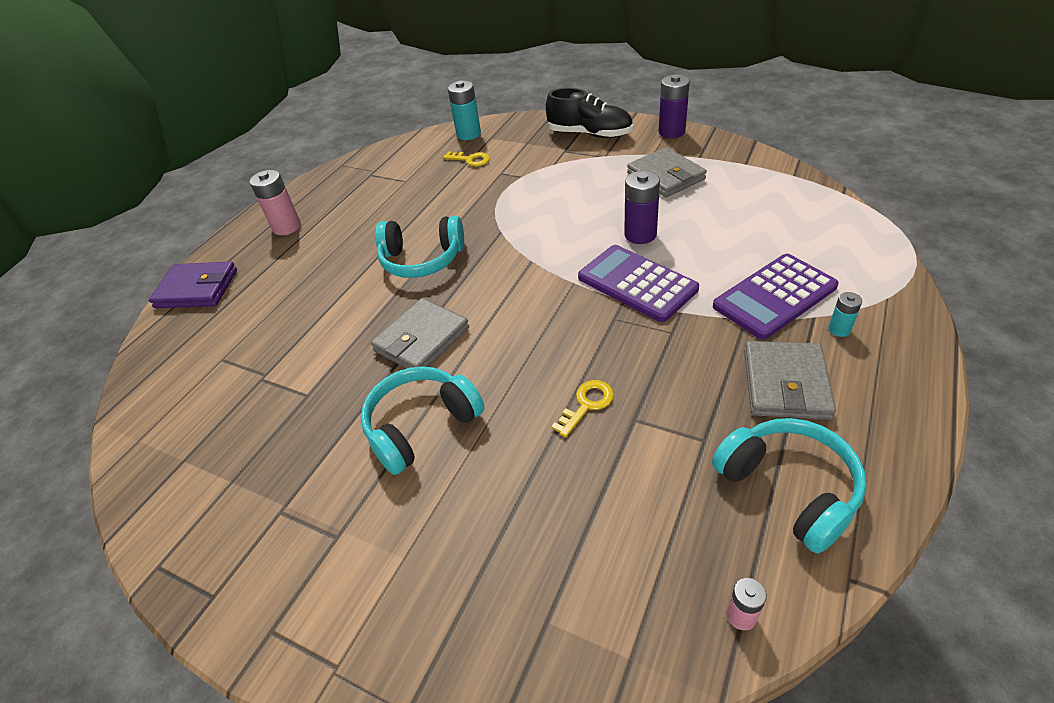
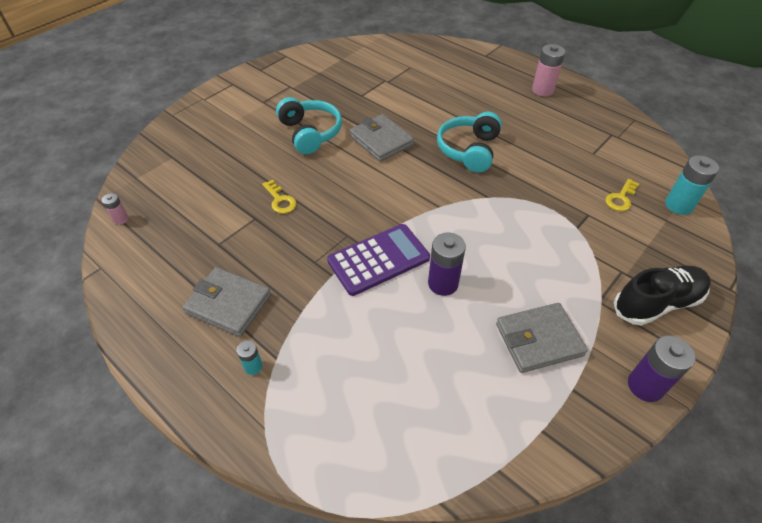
camera: 100 degrees right, 5 degrees up
purple wallet [149,262,237,308] -> none
black shoe [546,88,633,138] -> black shoe turned 150 degrees counterclockwise [613,265,711,326]
turquoise headphones [712,418,867,553] -> none
purple calculator [713,254,839,340] -> none

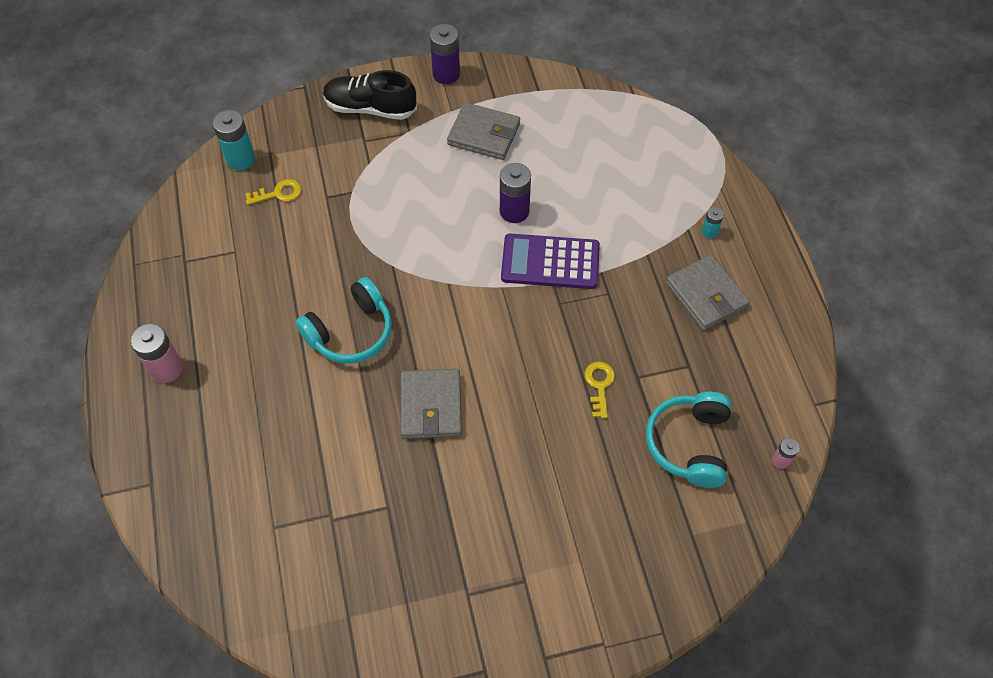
camera: 145 degrees left, 10 degrees up
turquoise headphones [276,97,342,154] -> turquoise headphones moved to [646,392,732,488]

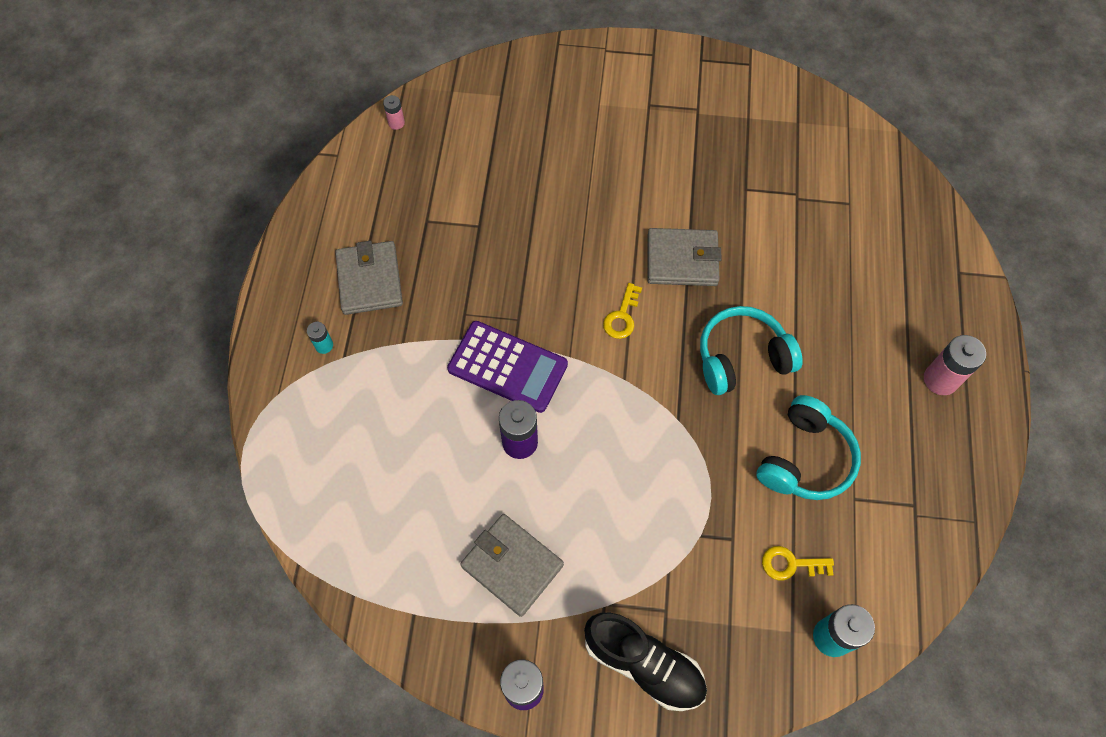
camera: 160 degrees left, 5 degrees up
grey wallet [401,369,462,439] -> grey wallet turned 75 degrees clockwise [648,228,722,286]
yellow key [584,362,615,418] -> yellow key moved to [603,283,642,339]
turquoise headphones [646,392,732,488] -> turquoise headphones moved to [756,395,861,500]

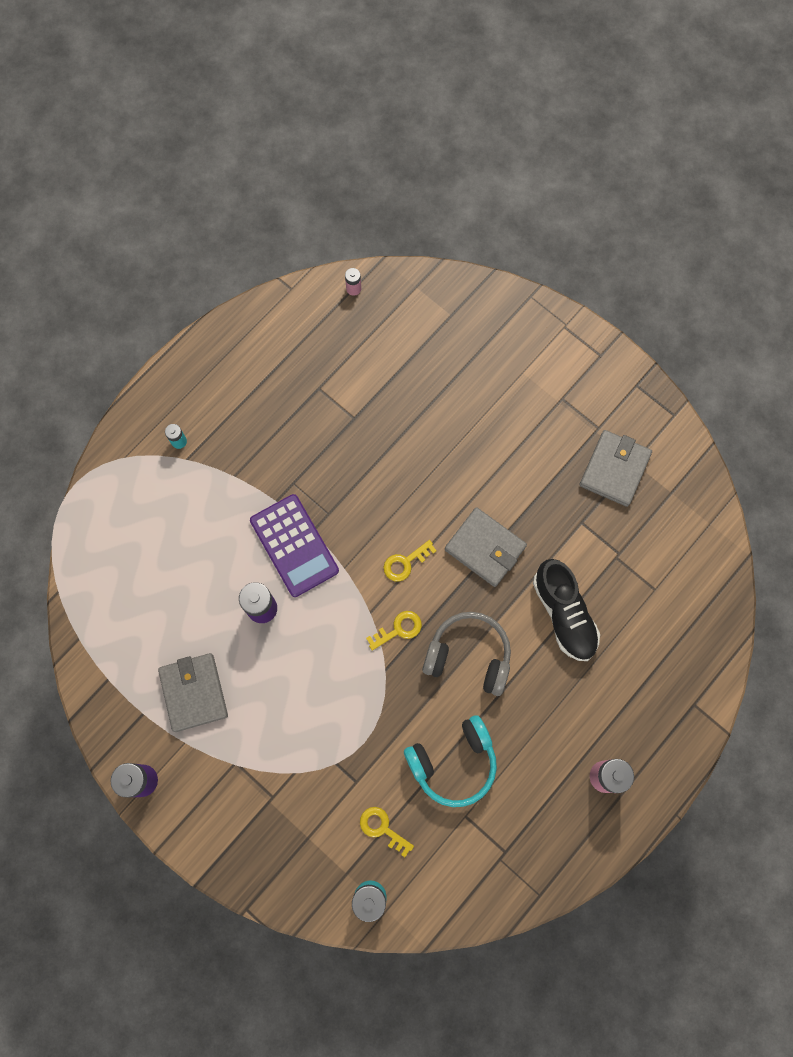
camera: 35 degrees right, 10 degrees up
grey wallet [335,241,403,315] -> grey wallet moved to [580,430,652,507]
black shoe [584,612,707,711] -> black shoe moved to [533,559,600,661]
turquoise headphones [700,306,803,395] -> grey headphones [422,612,511,696]
none -> yellow key [366,611,422,651]

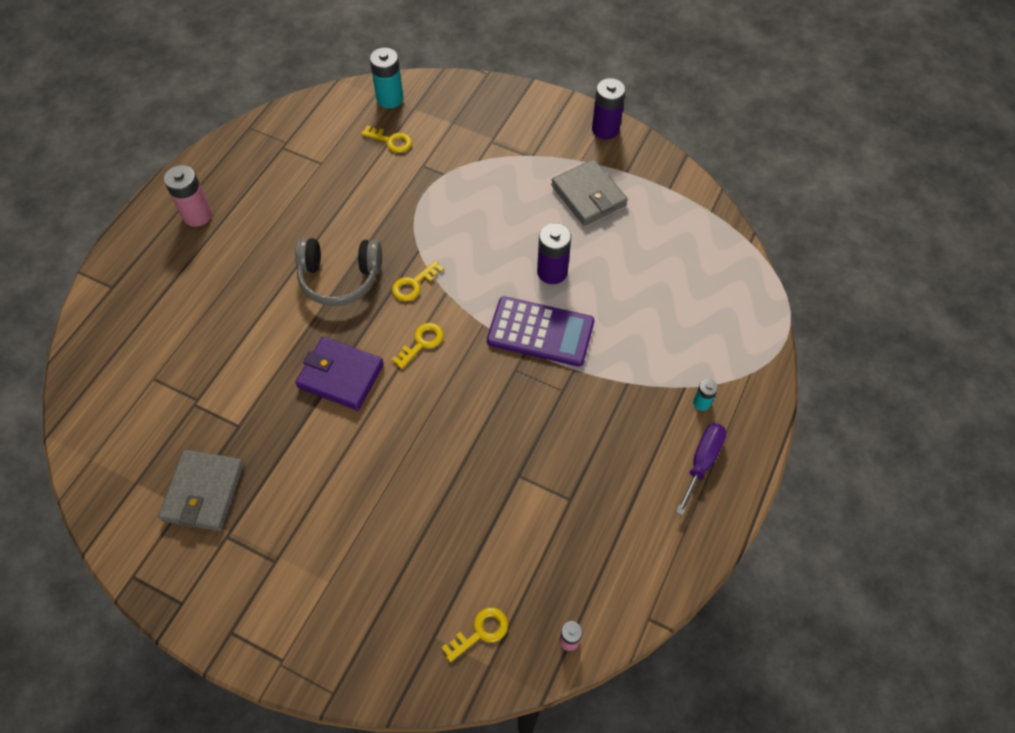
camera: 165 degrees right, 15 degrees down
purple calculator [250,494,339,597] -> purple calculator turned 150 degrees clockwise [487,296,594,367]
turquoise headphones [404,715,497,807] -> none
grey wallet [445,507,527,587] -> purple wallet [295,337,384,410]
black shoe [533,559,600,661] -> none
none -> yellow key [442,607,508,662]
none -> purple screwdriver [676,423,726,516]

